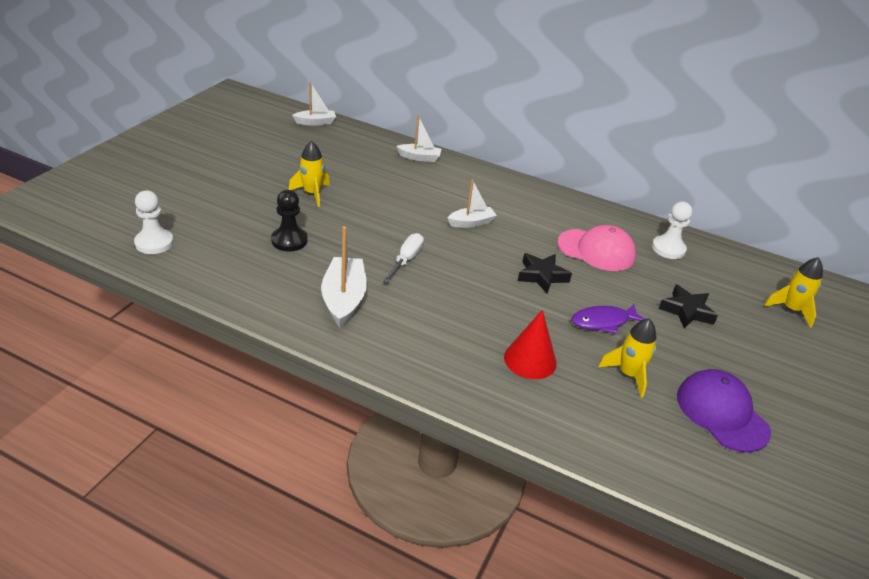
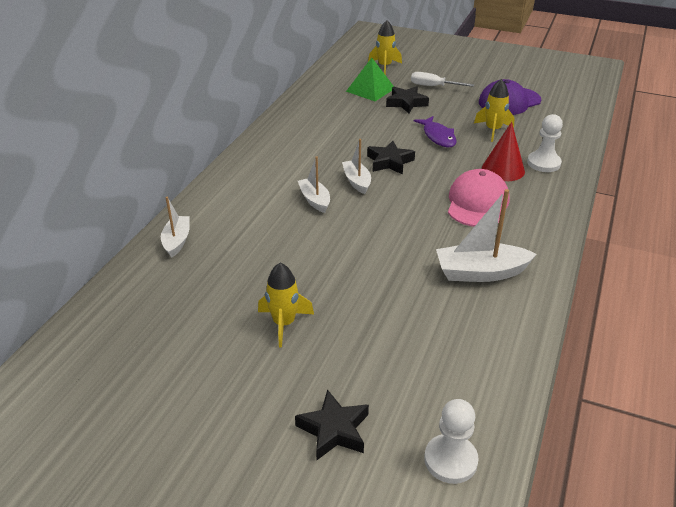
camera: 90 degrees left, 0 degrees up
black pawn [271,190,308,251] -> none
white boat [292,82,336,126] -> white boat moved to [342,139,371,194]
white screwdriver [383,233,424,283] -> white screwdriver moved to [411,72,474,87]
pink cap [557,225,636,271] -> pink cap moved to [448,169,510,227]
white pawn [652,202,692,259] -> white pawn moved to [527,114,563,172]
none -> black star [295,389,369,461]
none -> green pyramid [346,58,394,101]

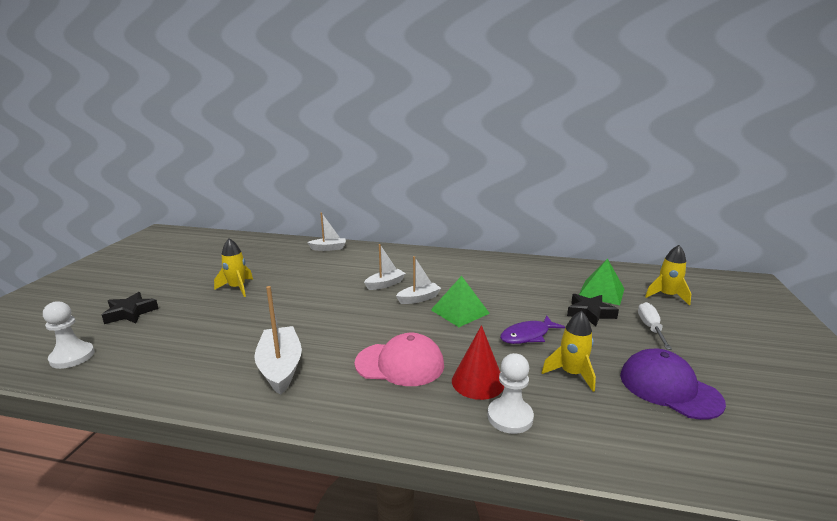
camera: 80 degrees right, 15 degrees down
black star [367,141,415,175] -> green pyramid [431,276,490,327]

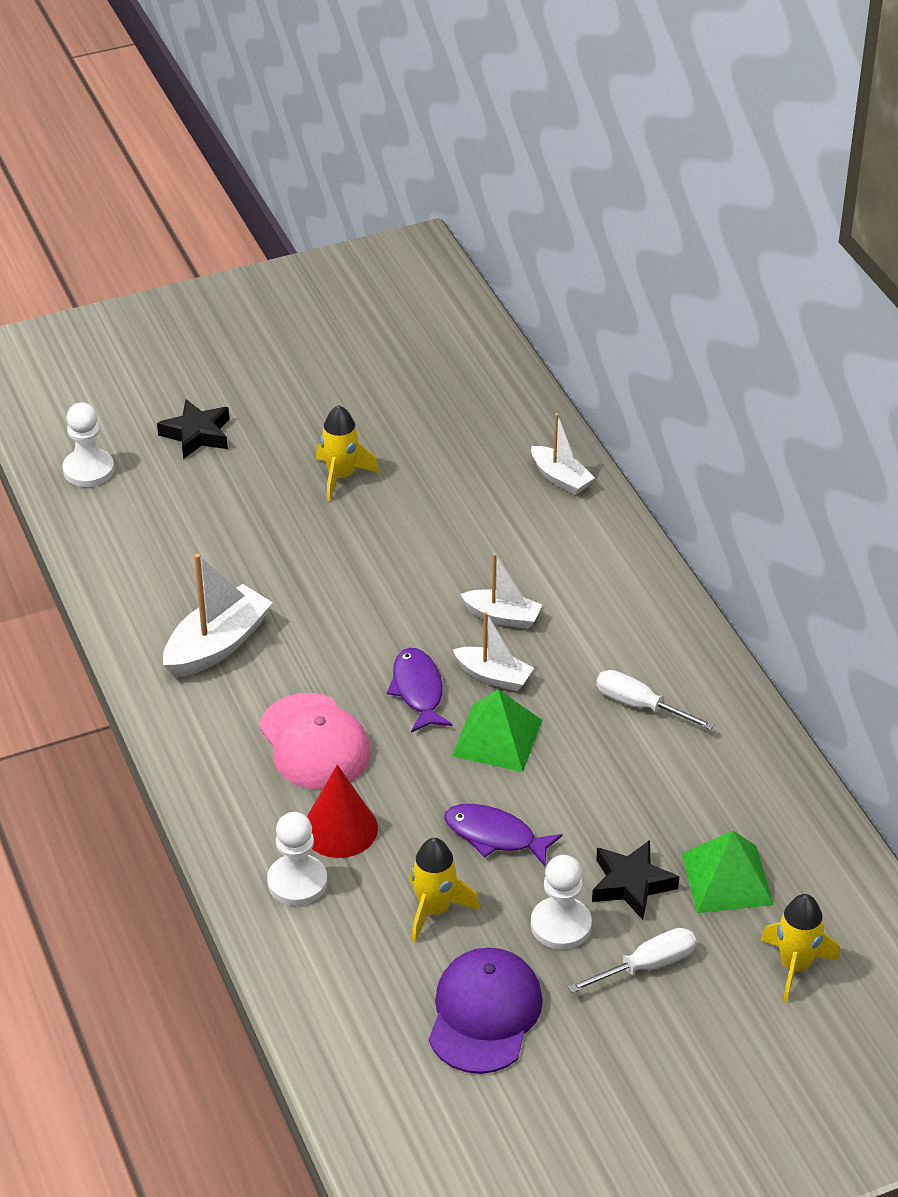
camera: 55 degrees right, 20 degrees up
none -> purple fish [387,648,452,733]
none -> white pawn [531,855,592,950]
none -> white screwdriver [596,670,715,730]

